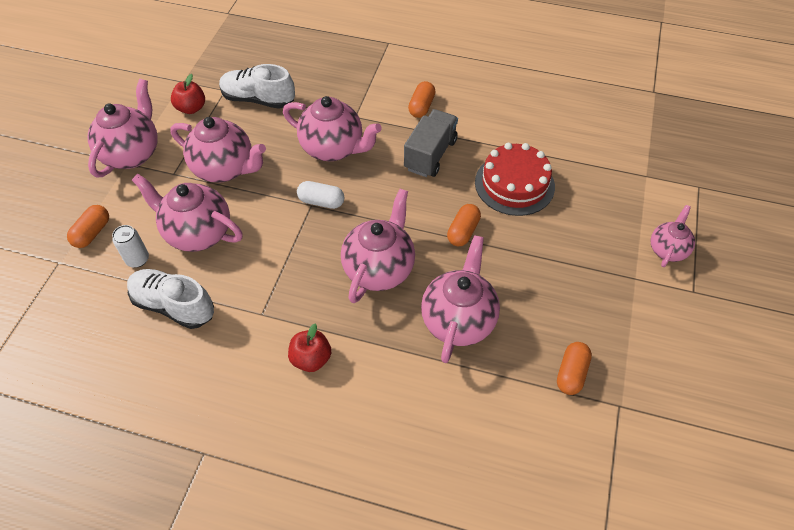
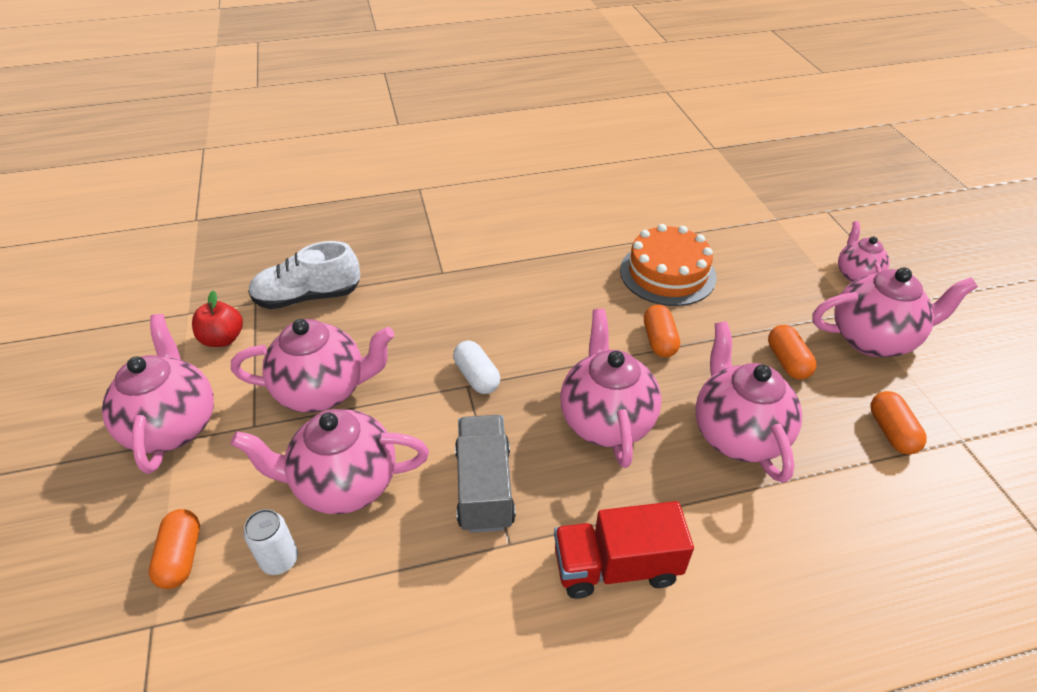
camera: 30 degrees left, 10 degrees down
white shoe [127,269,214,329] -> none
pink teapot [283,96,382,161] -> pink teapot moved to [812,268,978,357]
red apple [288,324,331,372] -> red truck [554,501,694,599]
white capsule [297,181,345,209] -> white capsule turned 75 degrees clockwise [453,341,500,394]
grey truck [404,109,458,177] -> grey truck moved to [455,415,516,533]
orange capsule [408,81,436,118] -> orange capsule moved to [768,325,816,380]
red cake [475,143,555,216] -> orange cake [620,224,716,306]

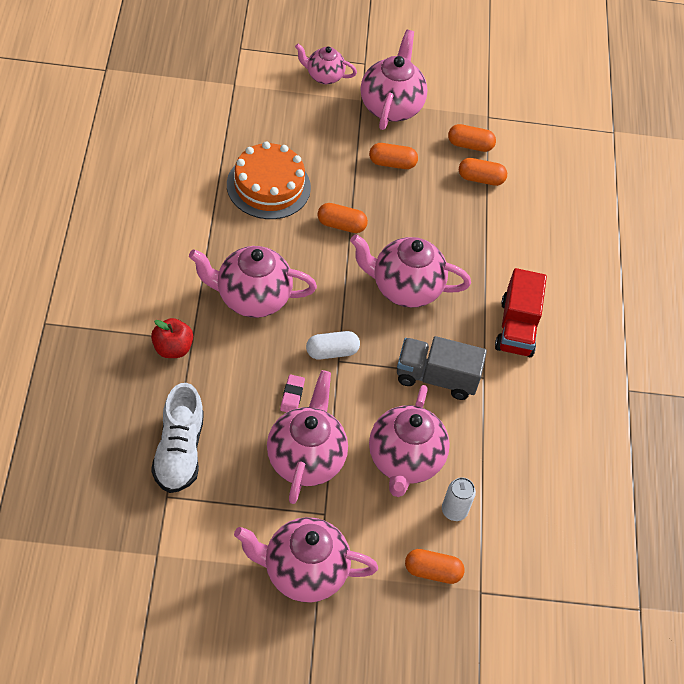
camera: 80 degrees left, 10 degrees up
red apple [192,291,243,347] -> red apple moved to [151,318,193,358]
pink teapot [695,321,802,483] -> pink teapot moved to [189,246,317,318]
none -> pink eraser [280,374,305,412]
none -> orange capsule [459,158,507,186]

